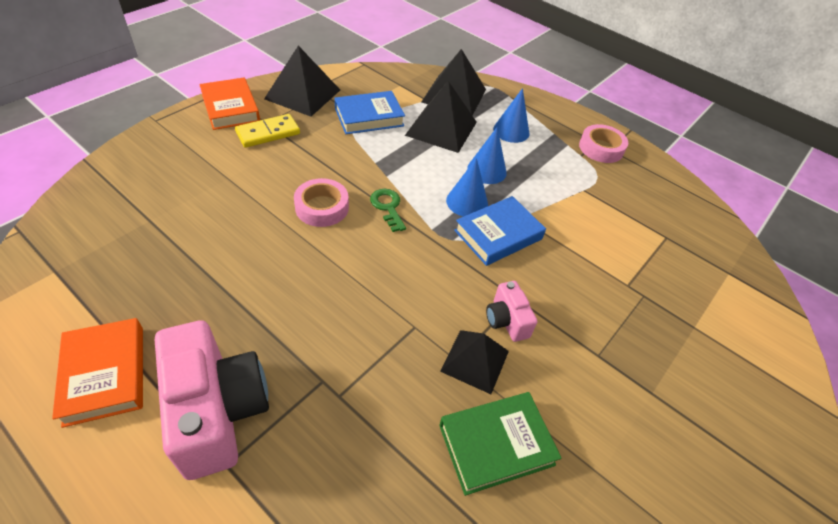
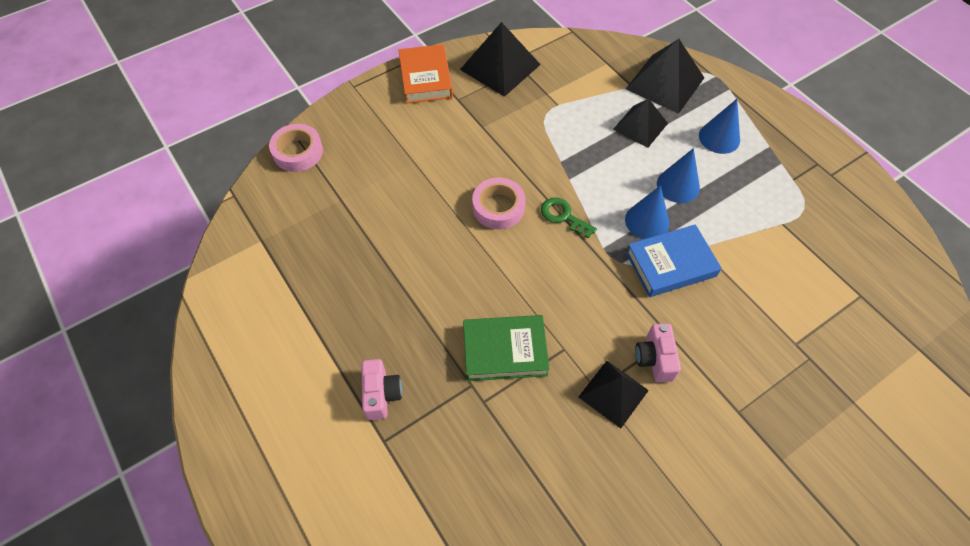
camera: 20 degrees right, 10 degrees up
orange book [52,318,143,428] -> none
pink camera [155,321,269,480] -> pink camera [361,359,402,420], size x0.49
yellow domino [235,114,300,148] -> none
blue book [335,91,405,134] -> none
green key [370,189,406,232] -> green key turned 45 degrees counterclockwise [541,197,597,239]
black pyramid [405,81,477,153] -> black pyramid [613,99,668,148], size x0.66
green book [439,392,562,496] -> green book moved to [463,315,550,381]
pink tape [579,124,628,163] -> pink tape moved to [269,124,323,172]

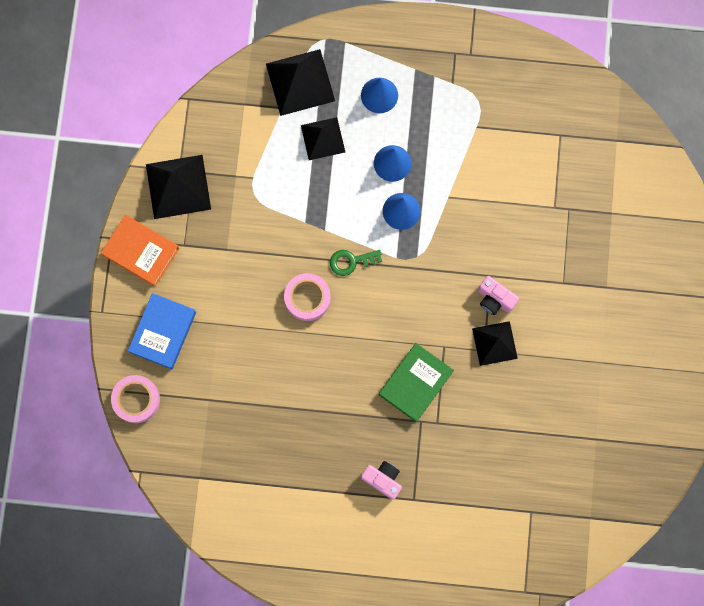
camera: 50 degrees left, 20 degrees up
blue book [626,224,722,297] -> blue book moved to [128,293,196,369]

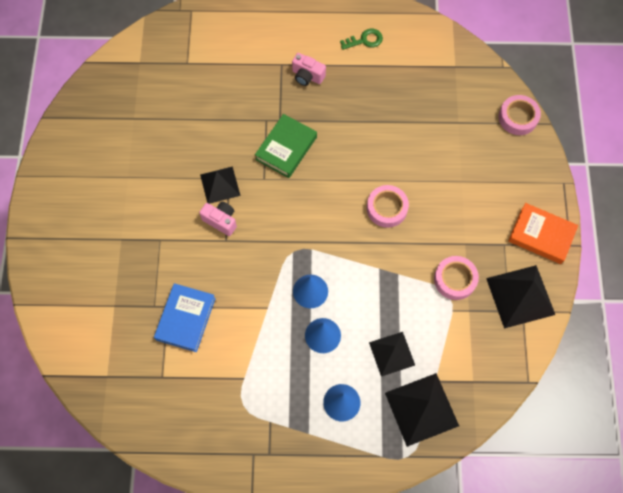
camera: 175 degrees right, 10 degrees down
blue book [128,293,196,369] -> blue book moved to [154,283,216,352]
green key [330,250,382,276] -> green key moved to [340,29,383,50]
none -> pink tape [434,256,479,300]

